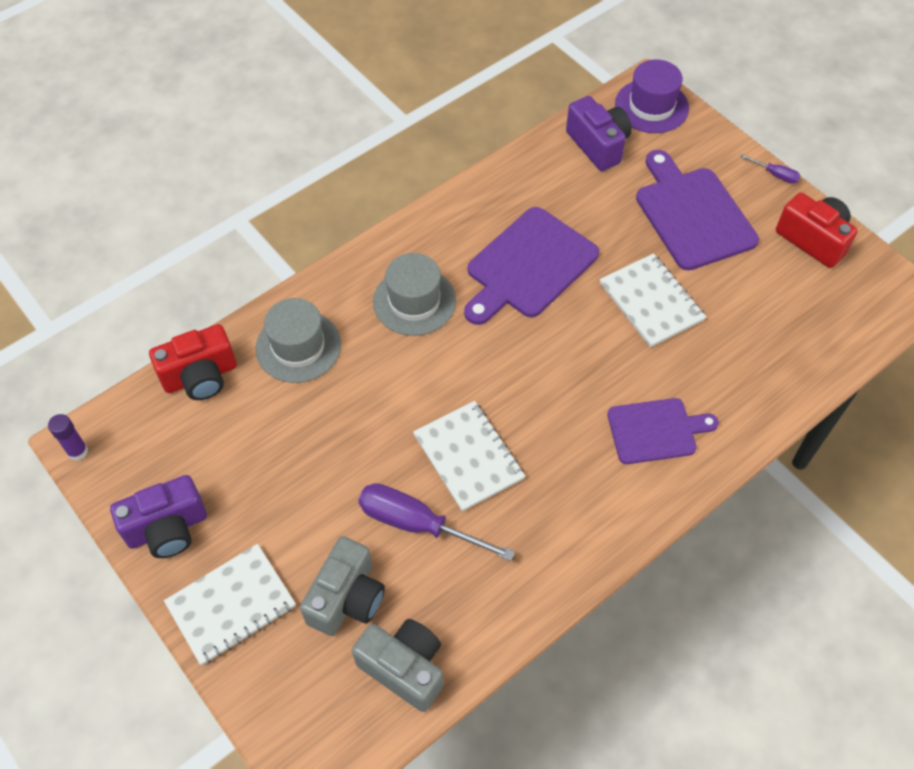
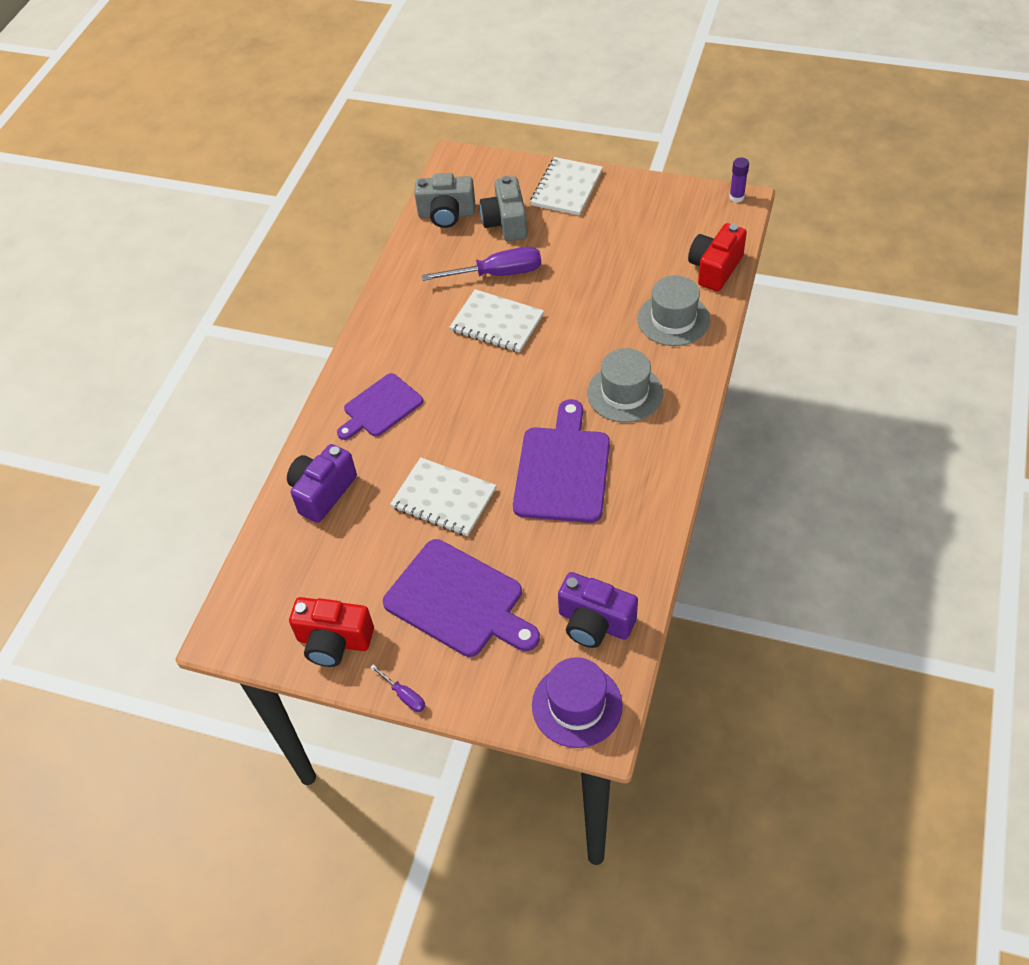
camera: 150 degrees right, 5 degrees down
purple camera [110,475,207,558] -> purple camera moved to [287,444,357,523]
purple screwdriver [740,154,800,184] -> purple screwdriver turned 135 degrees counterclockwise [370,664,425,712]

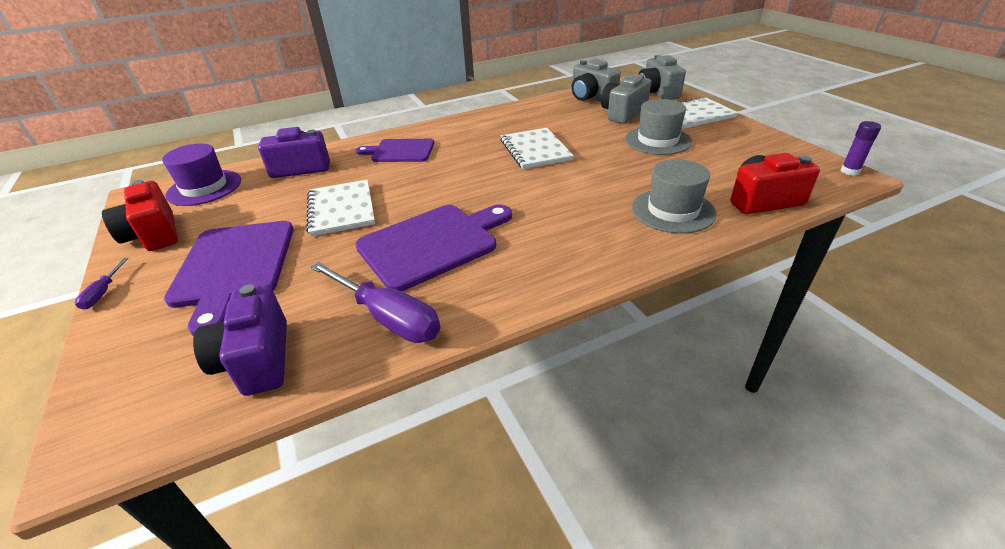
camera: 45 degrees right, 15 degrees down
purple screwdriver [422,247,541,281] -> purple screwdriver moved to [310,262,440,343]
purple hat [532,657,623,748] -> purple hat moved to [162,143,241,206]
grey hat [587,348,663,423] -> grey hat moved to [625,99,692,155]
none -> grey camera [638,55,686,100]

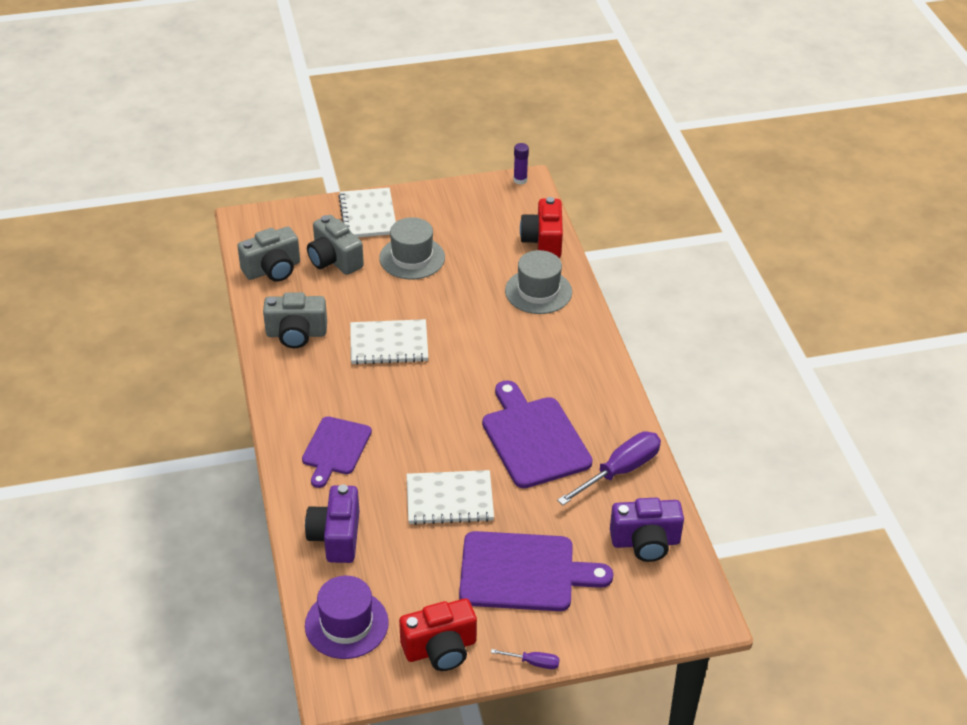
camera: 80 degrees left, 5 degrees up
grey camera [638,55,686,100] -> grey camera moved to [263,292,327,348]

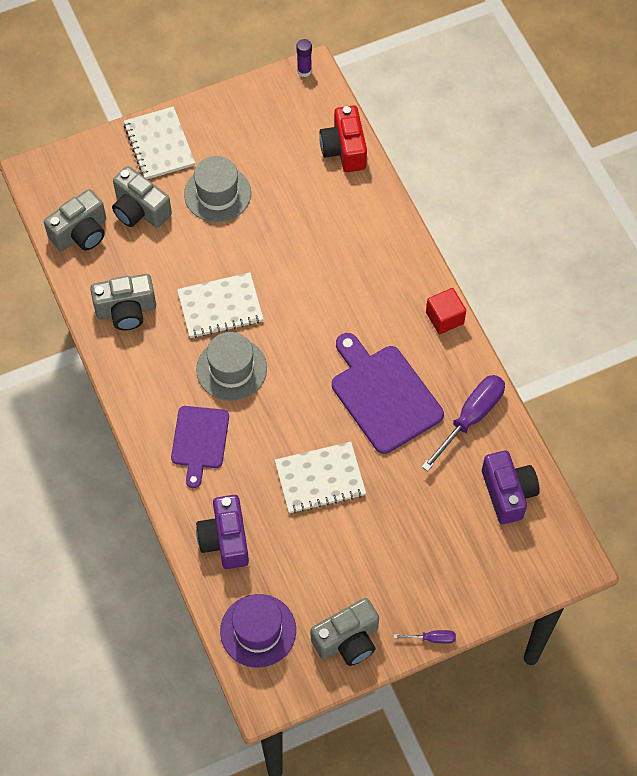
camera: 10 degrees left, 20 degrees up
red camera [399,598,477,671] -> grey camera [311,598,379,666]
purple cutting board [459,531,613,611] -> none
grey hat [505,250,572,314] -> grey hat moved to [196,332,267,401]
purple camera [610,498,684,562] -> purple camera turned 90 degrees counterclockwise [482,450,540,524]
none -> red cube [426,288,466,334]

